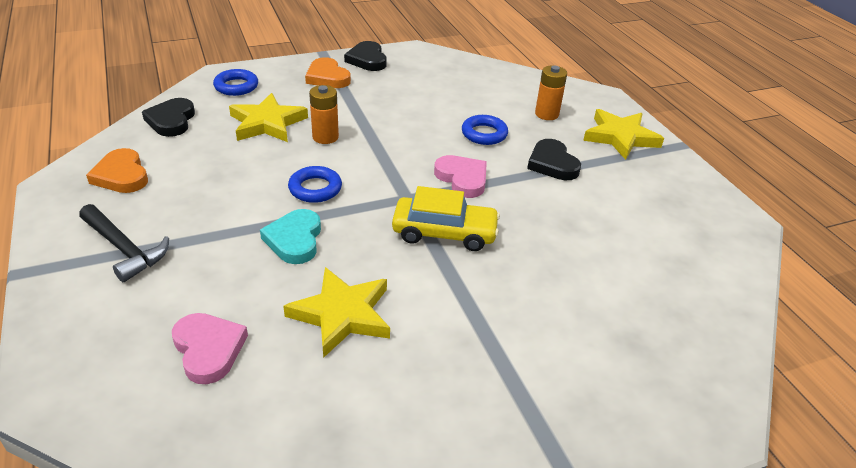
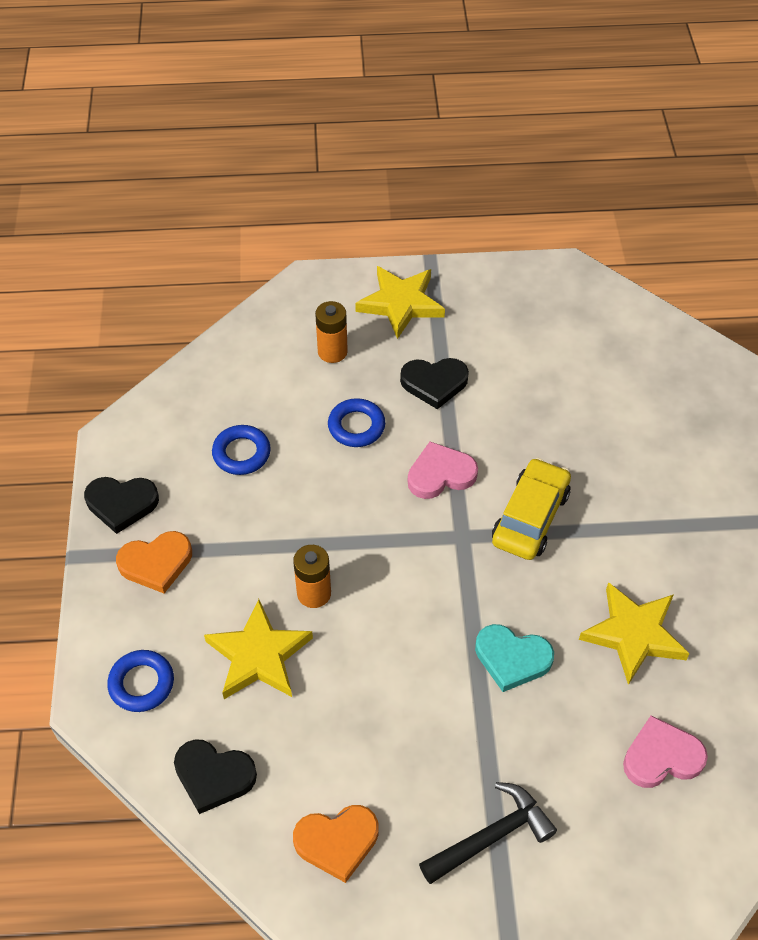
camera: 70 degrees left, 15 degrees up
blue ring [288,166,342,203] -> blue ring moved to [212,425,271,475]

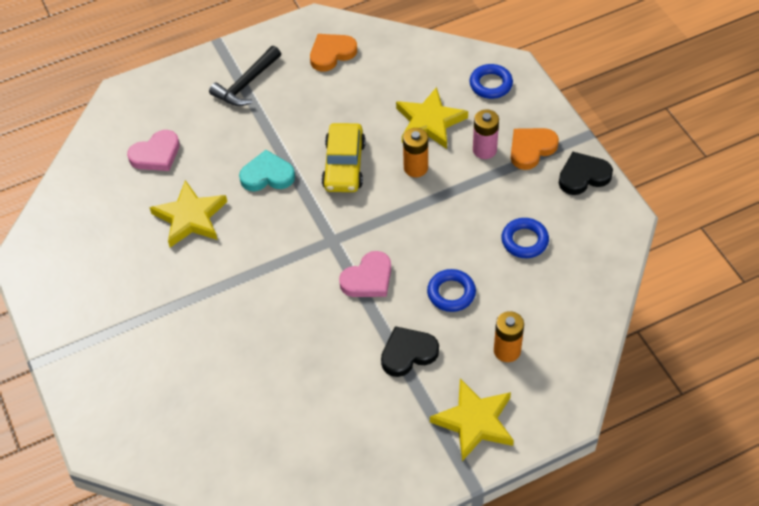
camera: 160 degrees right, 0 degrees up
black heart [174,739,257,814] -> none
yellow car [492,458,571,560] -> yellow car moved to [322,123,366,192]
none -> pink battery [473,109,499,159]

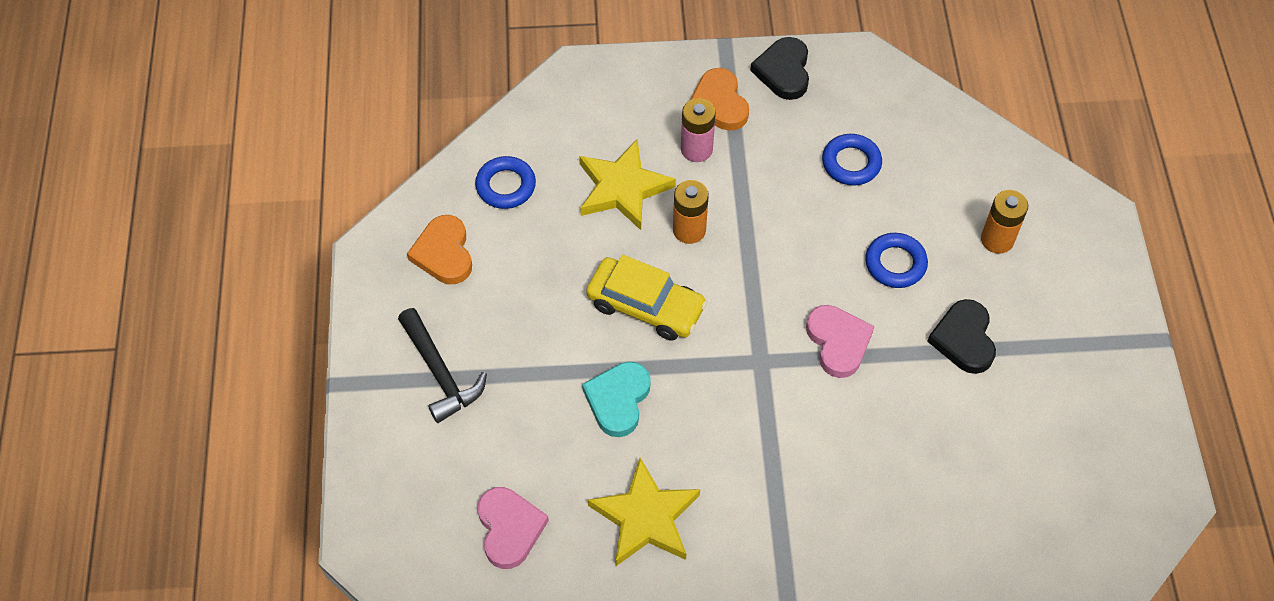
camera: 70 degrees left, 5 degrees up
yellow star [430,379,514,461] -> none
blue ring [470,64,513,99] -> blue ring moved to [475,156,536,209]

